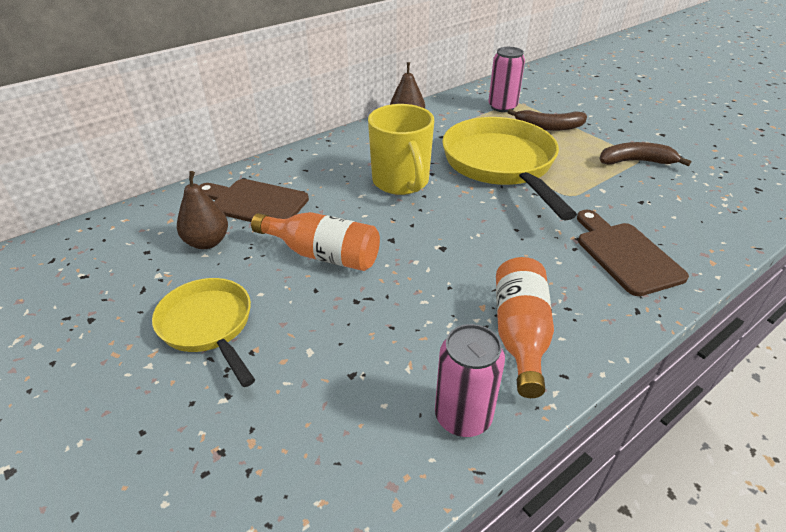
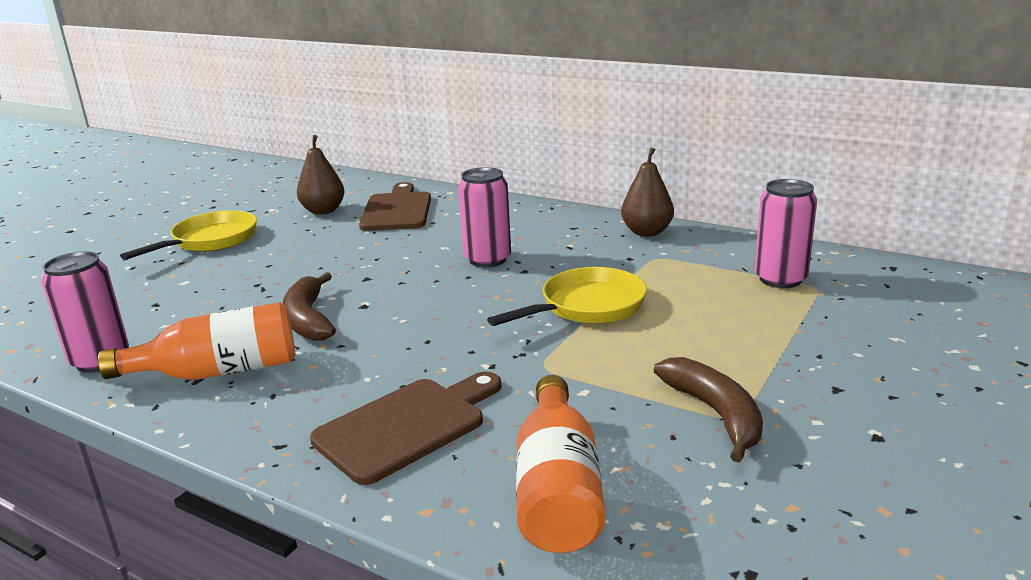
camera: 70 degrees right, 15 degrees down
orange bottle [251,212,380,271] -> orange bottle moved to [516,375,606,553]
yellow mug [368,104,434,195] -> pink can [458,167,511,267]
yellow pan [442,117,577,220] -> yellow pan [487,267,647,326], size x0.58
brown banana [507,109,587,131] -> brown banana moved to [283,272,336,341]

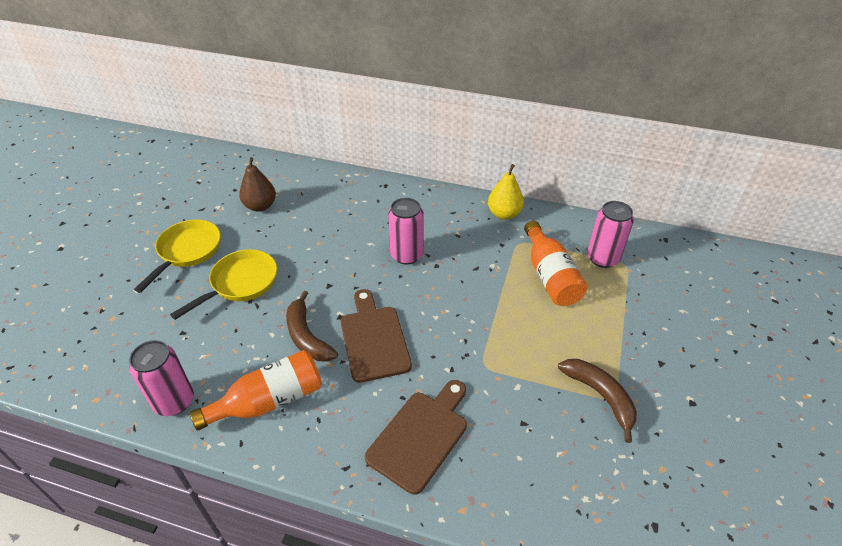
camera: 15 degrees left, 20 degrees up
brown cutting board [359,182,431,231] -> brown cutting board moved to [341,289,412,383]
yellow pan [487,267,647,326] -> yellow pan moved to [170,249,277,320]
orange bottle [516,375,606,553] -> orange bottle moved to [524,221,587,306]
brown pear [621,147,674,237] -> yellow pear [488,164,524,220]

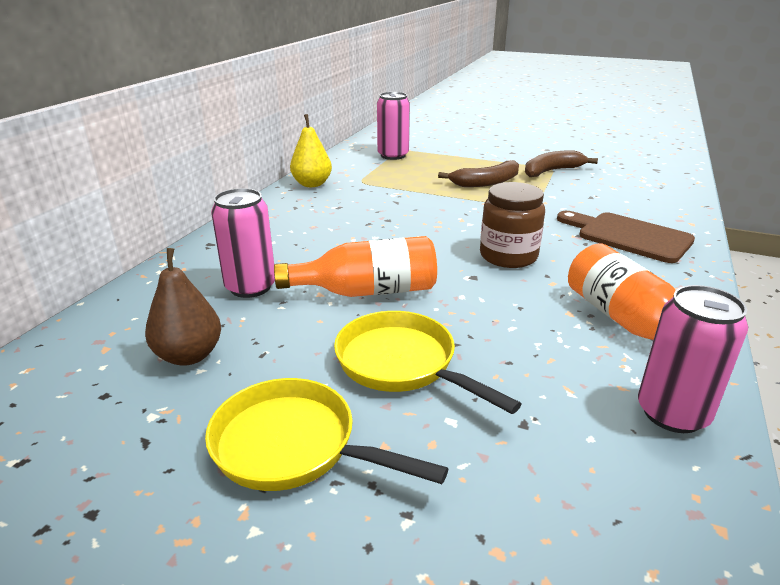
camera: 85 degrees left, 15 degrees down
brown banana [286,291,338,362] -> brown banana moved to [438,160,519,187]
brown cutting board [341,289,412,383] -> brown jar [480,182,545,268]
pink can [388,198,423,264] -> pink can moved to [211,188,275,298]
orange bottle [524,221,587,306] -> orange bottle moved to [274,236,437,297]

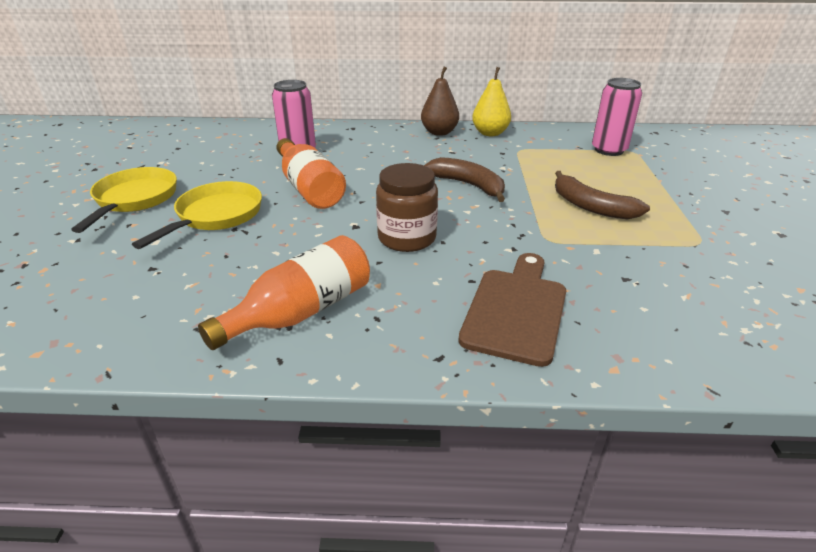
camera: 70 degrees right, 5 degrees up
brown pear [145,248,221,366] -> brown pear moved to [421,67,459,136]
brown banana [525,150,598,177] -> brown banana moved to [424,157,505,202]
pink can [638,285,748,433] -> none

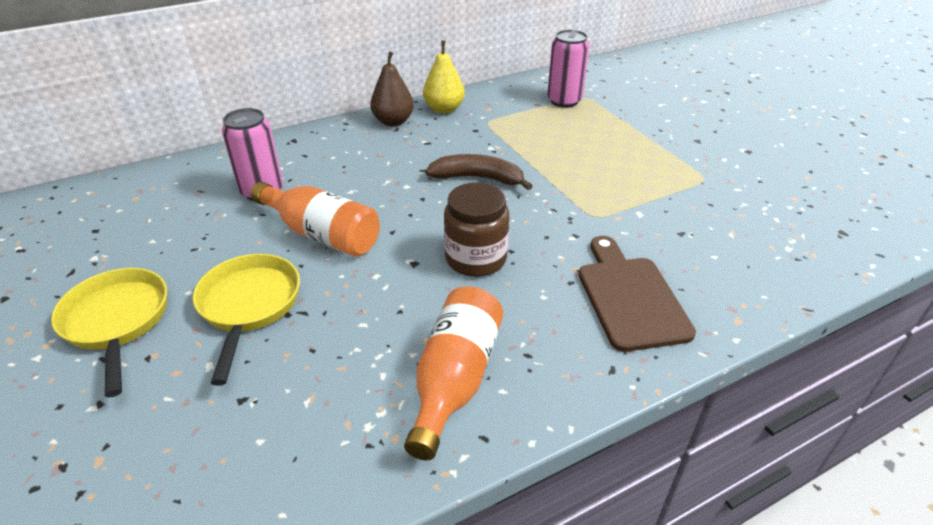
camera: 30 degrees left, 5 degrees up
brown banana [555,171,650,219] -> none

